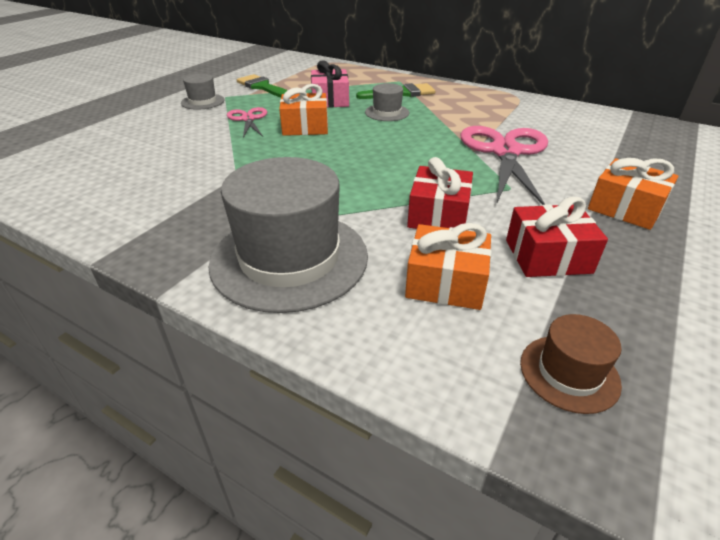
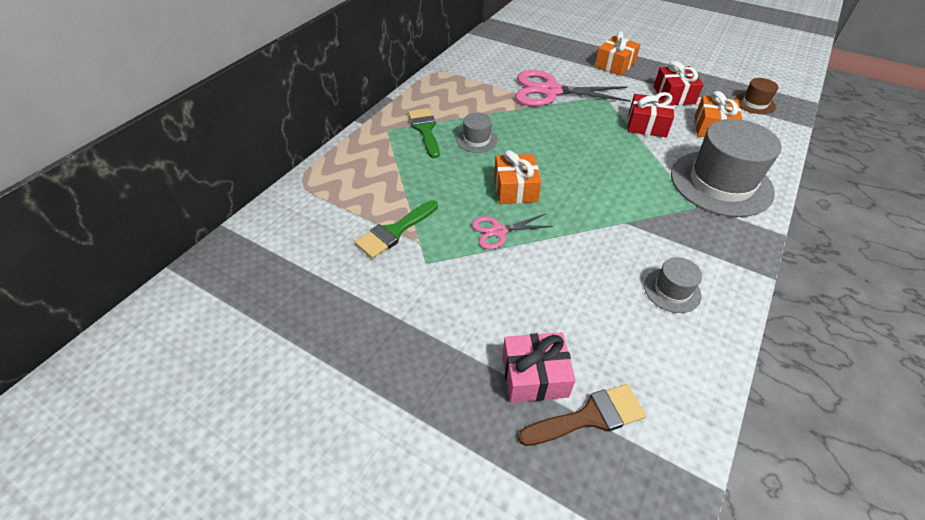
camera: 90 degrees left, 10 degrees up
grey hat [181,74,225,110] -> grey hat moved to [644,257,702,313]
pink gift [311,60,349,108] -> pink gift moved to [502,332,576,402]
none -> brown brush [518,384,646,446]

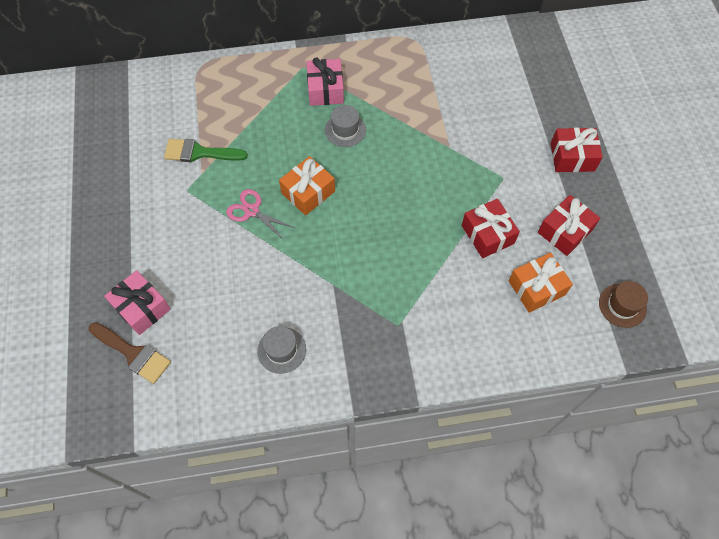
camera: 50 degrees right, 15 degrees up
green brush [408,108,439,158] -> pink gift [307,57,344,106]
pink scissors [515,70,631,106] -> none
orange gift [595,31,641,76] -> red gift [551,128,603,172]
grey hat [671,119,782,217] -> none

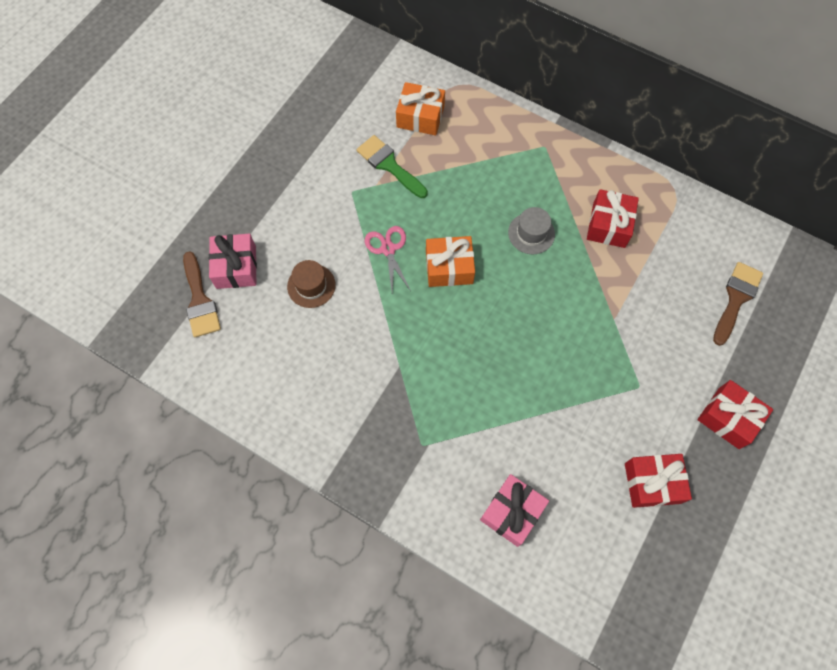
camera: 40 degrees right, 5 degrees up
grey hat [257,326,306,374] -> none
pink gift [307,57,344,106] -> pink gift moved to [480,474,549,547]
red gift [462,199,520,258] -> red gift moved to [587,189,639,248]
orange gift [509,253,573,313] -> orange gift moved to [396,82,445,135]
brown hat [599,281,648,328] -> brown hat moved to [287,260,336,308]
none -> brown brush [713,262,763,346]

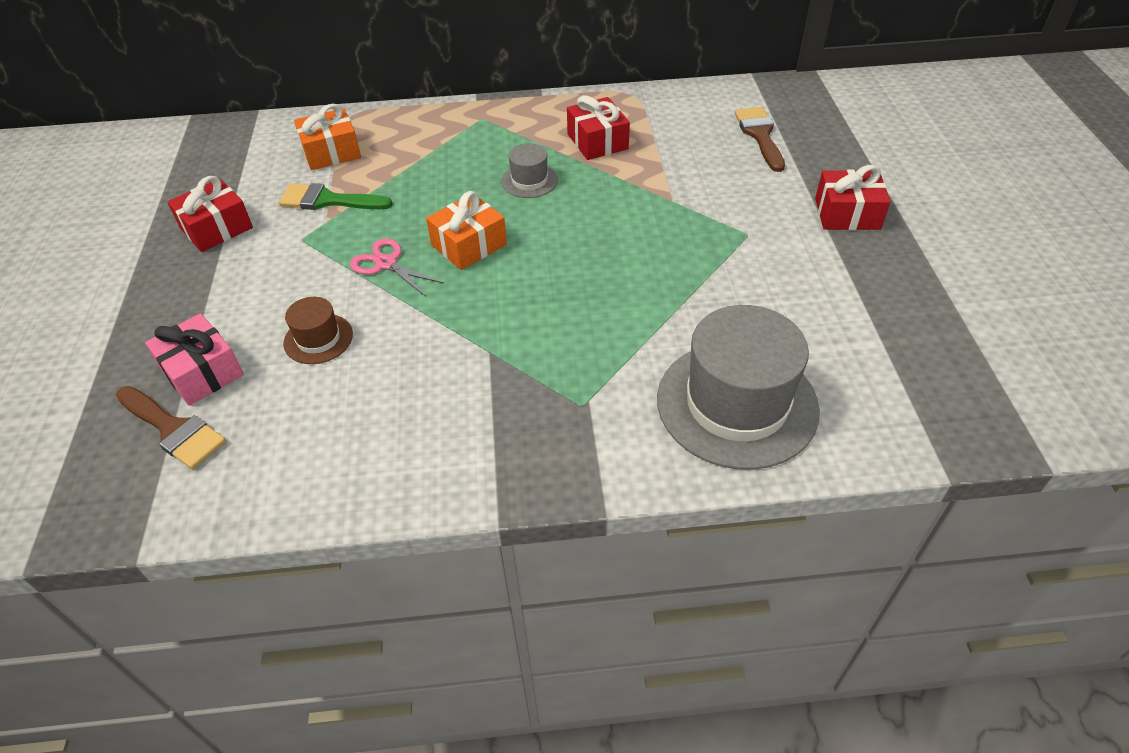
camera: 35 degrees left, 20 degrees down
pink gift [480,474,549,547] -> grey hat [657,305,820,470]
red gift [625,454,692,508] -> red gift moved to [167,176,253,252]

